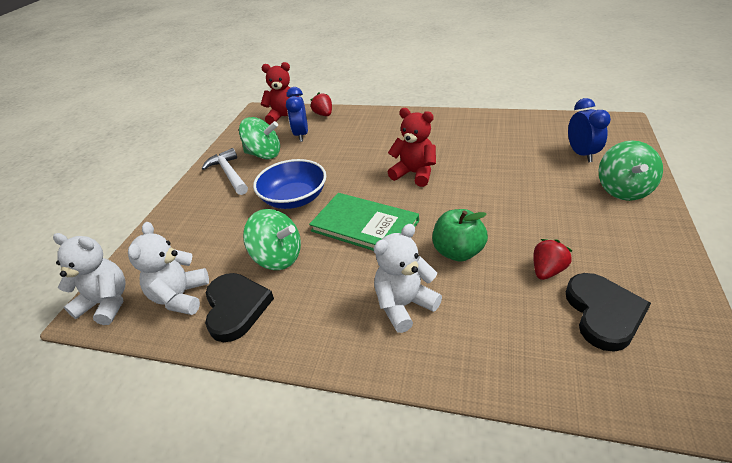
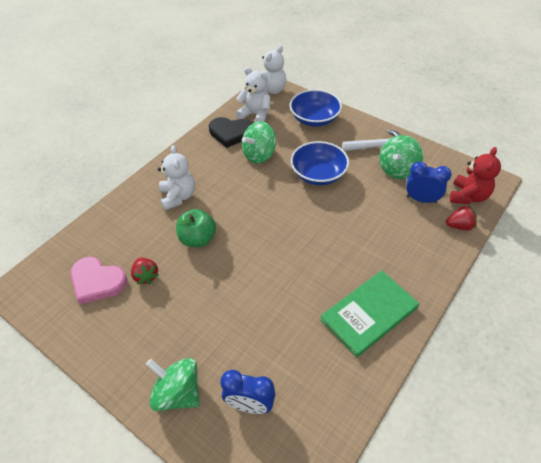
camera: 110 degrees right, 10 degrees up
green book [309,193,419,251] -> green book moved to [320,270,419,358]
red teddy bear [388,108,436,187] -> none
black heart [566,273,651,352] -> pink heart [70,257,127,304]
none -> blue bowl [290,89,342,127]

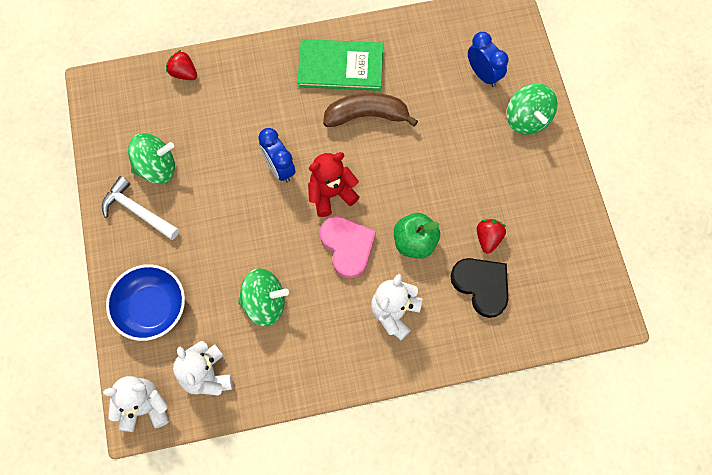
camera: 140 degrees left, 20 degrees up
pink heart [70,257,127,304] -> pink heart moved to [320,216,376,278]
black heart [209,117,253,148] -> black heart moved to [450,258,508,318]
blue bowl [291,141,349,185] -> none
blue clock [406,161,452,203] -> blue clock moved to [258,128,296,183]
red teddy bear [450,147,501,205] -> red teddy bear moved to [308,152,360,217]
none -> brown banana [323,93,418,127]

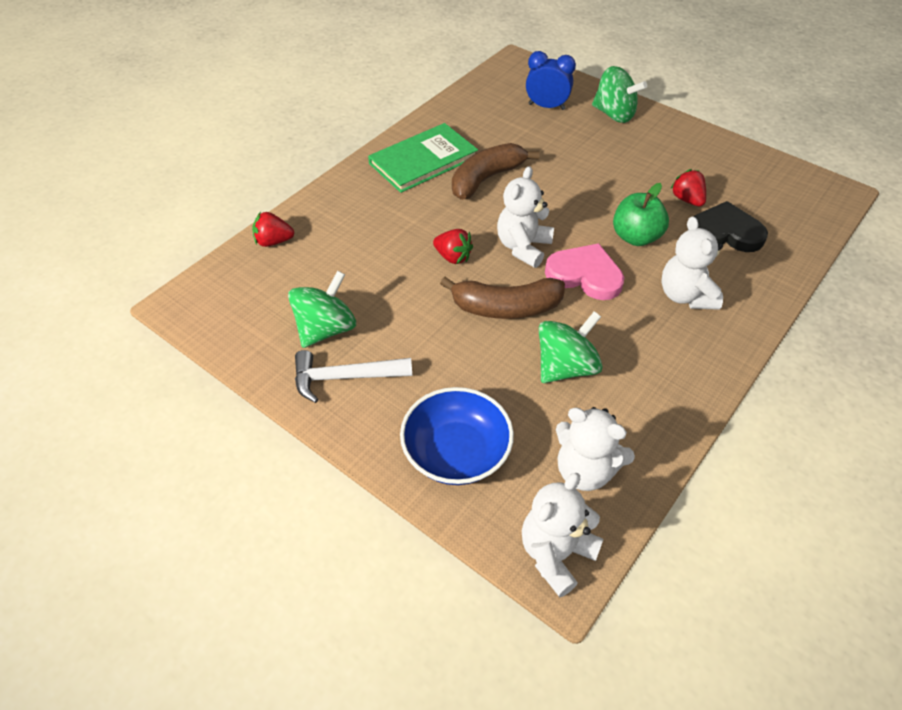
camera: 40 degrees left, 20 degrees down
blue clock [258,128,296,183] -> red strawberry [433,229,473,264]
red teddy bear [308,152,360,217] -> white teddy bear [497,166,554,268]
none -> brown banana [440,277,565,319]

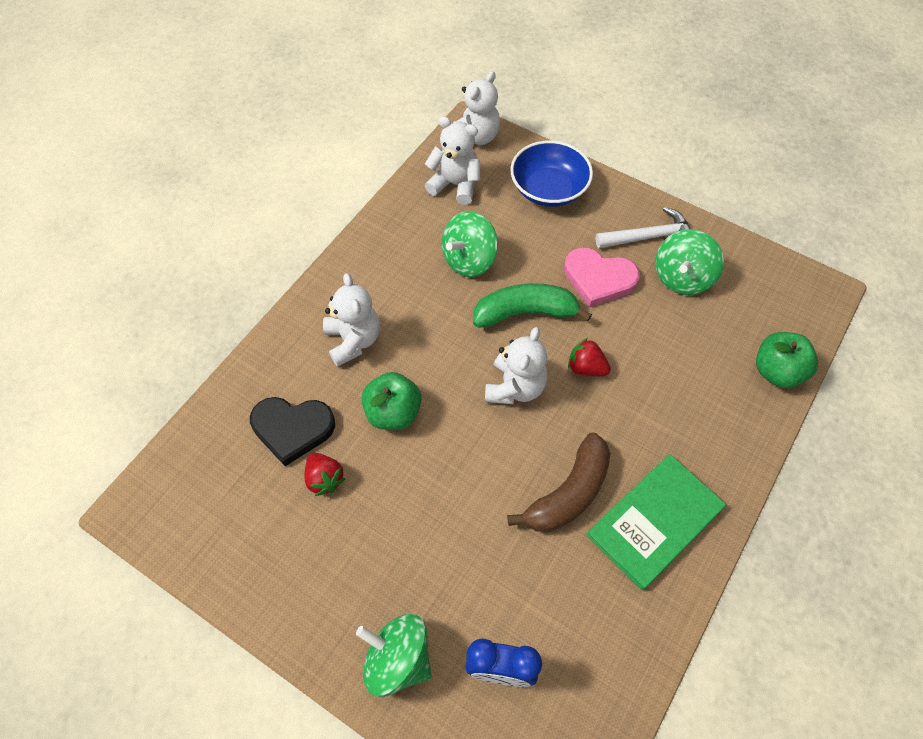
camera: 175 degrees right, 10 degrees up
red strawberry [252,212,295,247] -> green apple [756,332,818,388]
brown banana [440,277,565,319] -> green banana [473,283,592,328]
pink heart [545,243,624,300] -> pink heart moved to [564,247,640,307]

